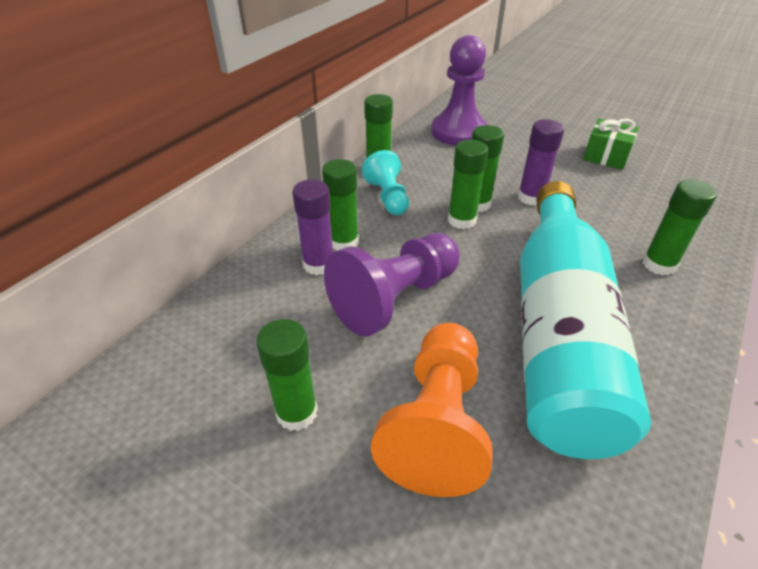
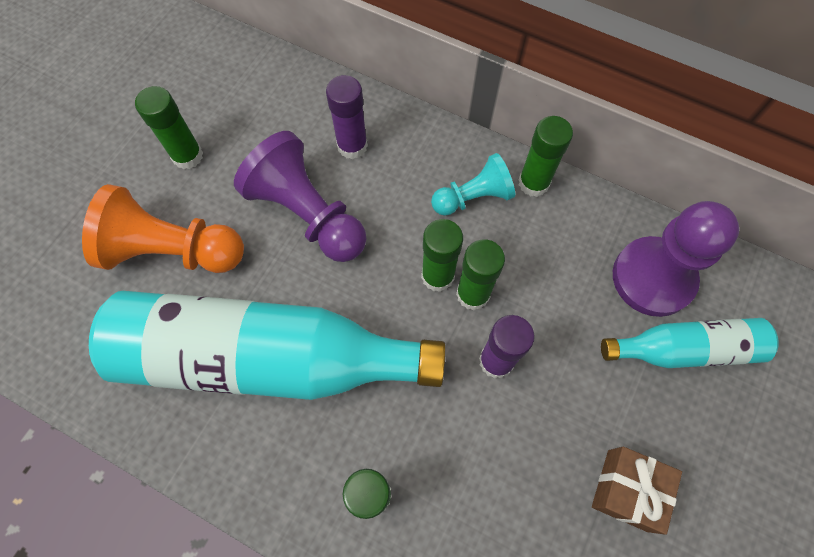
camera: 85 degrees right, 25 degrees up
green glue stick [322,159,359,251] -> none
green gift [583,118,639,170] -> brown gift [592,447,682,535]
none -> turquoise bottle [601,318,779,368]

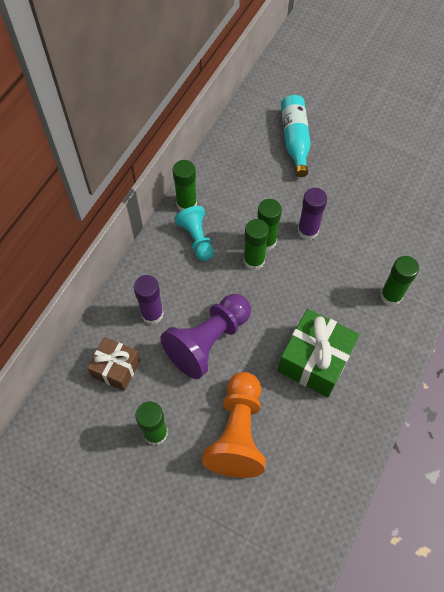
camera: 90 degrees left, 5 degrees down
turquoise bottle [89,291,446,400] -> green gift [278,309,360,397]
brown gift [592,447,682,535] -> brown gift moved to [87,337,141,391]
purple pawn [613,201,739,317] -> none

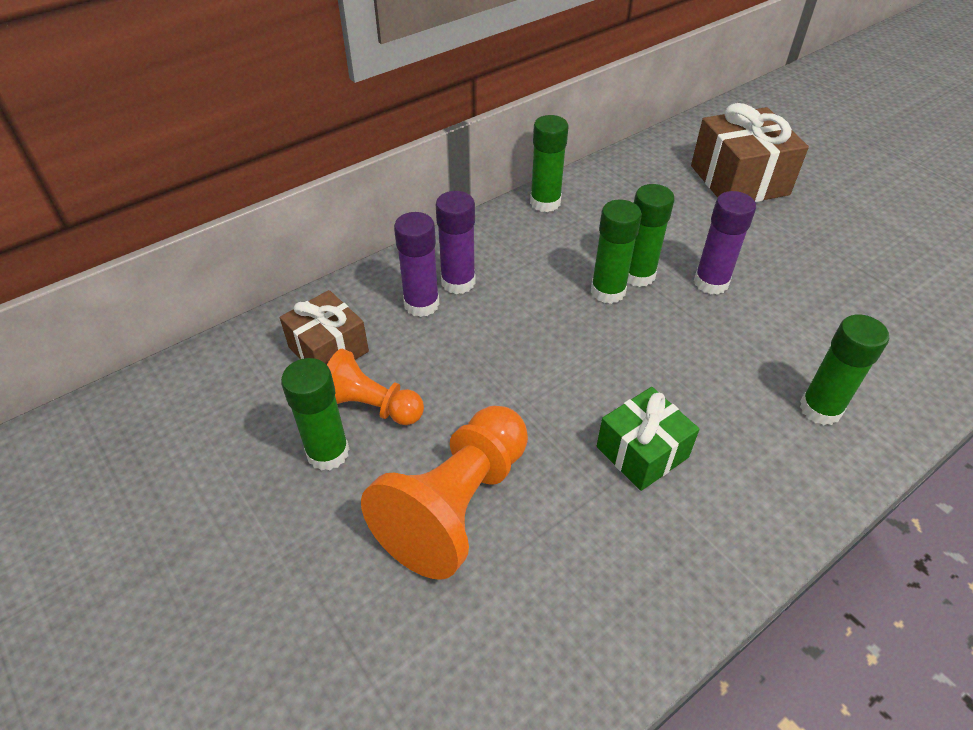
camera: 25 degrees right, 15 degrees down
purple pawn [160,294,251,379] -> none
turquoise pawn [174,206,214,261] -> none
green gift [278,309,360,397] -> green gift [597,387,700,491], size x0.64
turquoise bottle [281,95,311,177] -> brown gift [691,103,809,202]
none -> orange pawn [327,348,424,425]
none -> purple glue stick [436,191,476,294]

